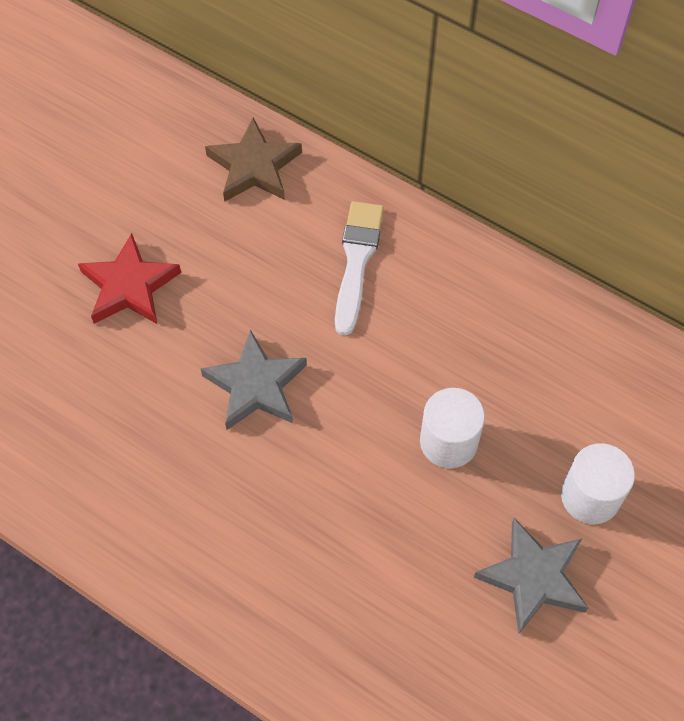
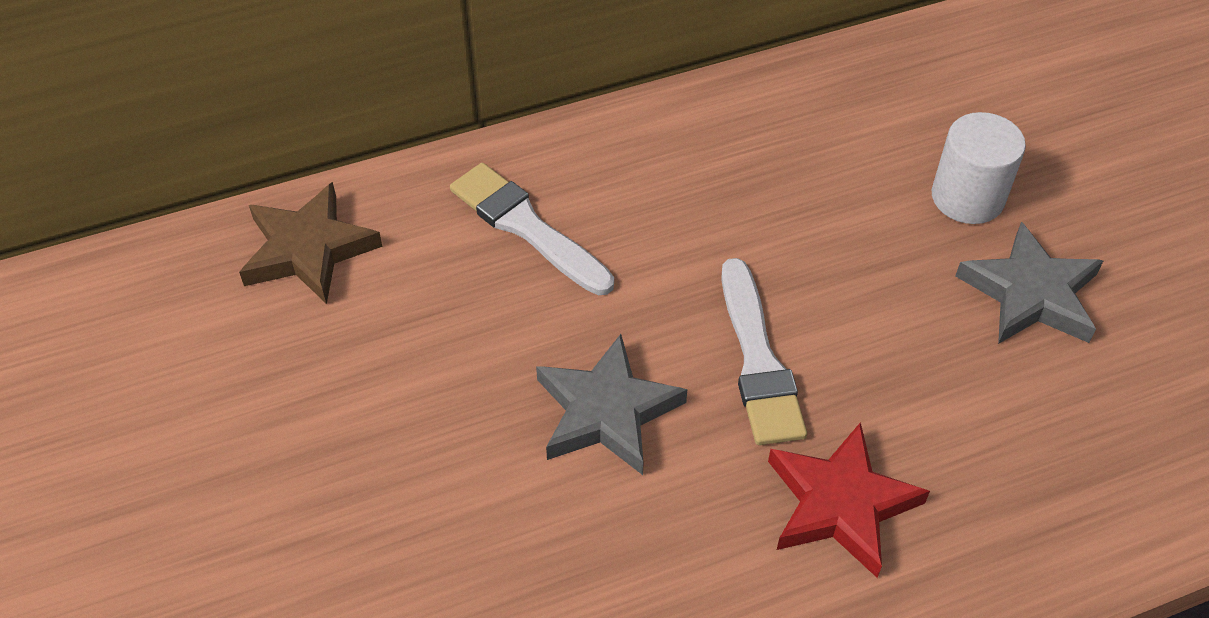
camera: 55 degrees left, 10 degrees down
red star [78,233,181,325] -> red star moved to [768,422,930,578]
white cylinder [420,388,485,468] -> none
none -> white brush [721,258,807,445]

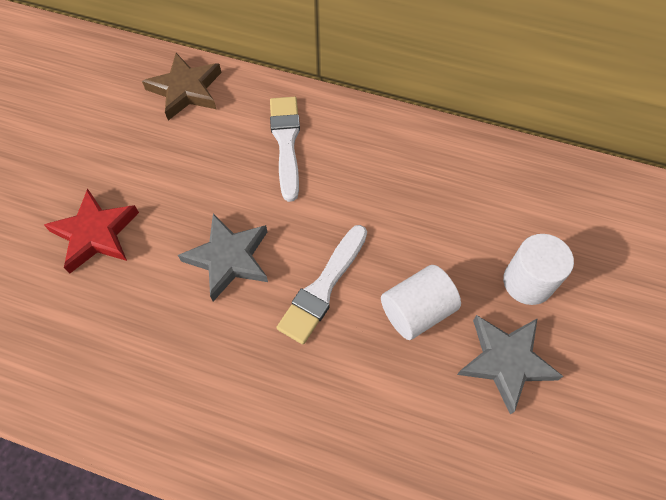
camera: 40 degrees right, 10 degrees up
red star [768,422,930,578] -> red star moved to [44,188,139,274]
none -> white cylinder [381,265,461,340]

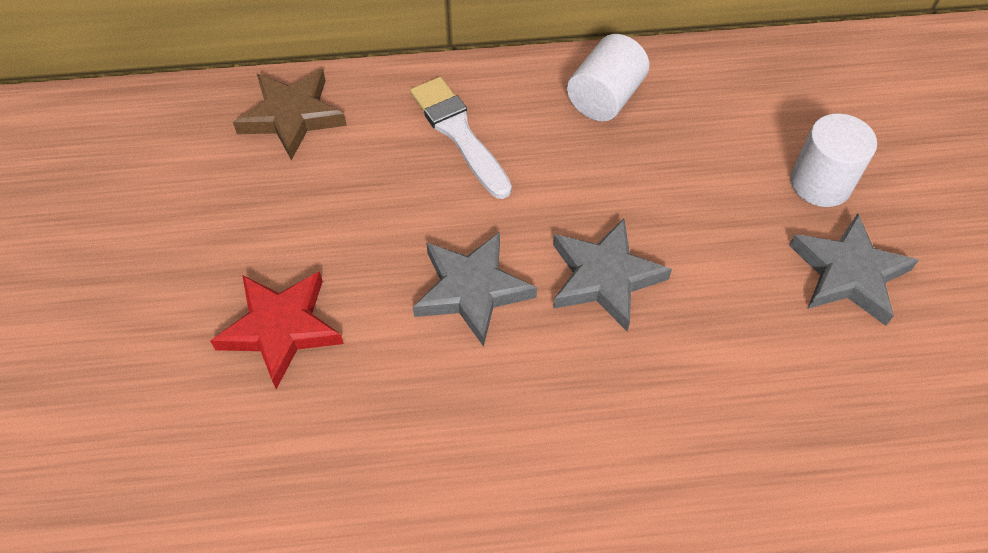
camera: 25 degrees left, 5 degrees down
white brush [276,225,367,345] -> grey star [553,218,672,331]
white cylinder [381,265,461,340] -> white cylinder moved to [567,34,649,121]

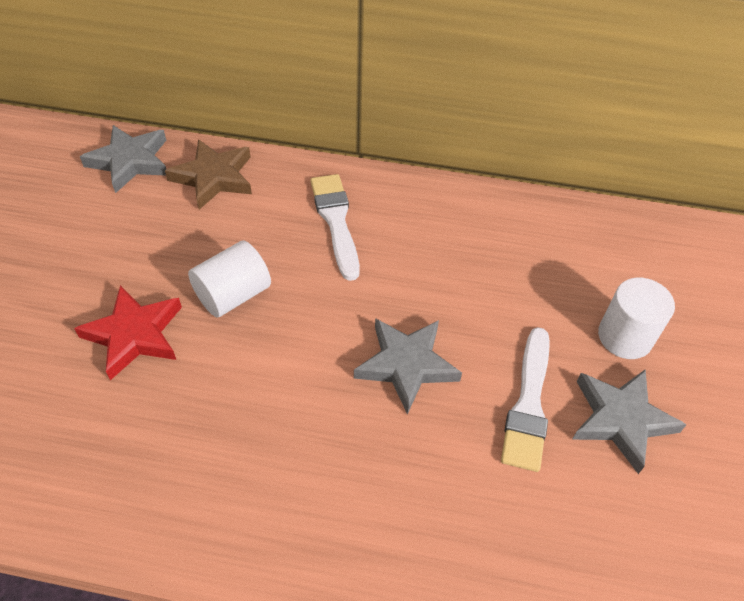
camera: 15 degrees right, 5 degrees down
grey star [413,232,537,347] -> grey star moved to [80,125,166,193]
white cylinder [567,34,649,121] -> white cylinder moved to [188,240,271,317]
none -> white brush [501,327,550,472]

